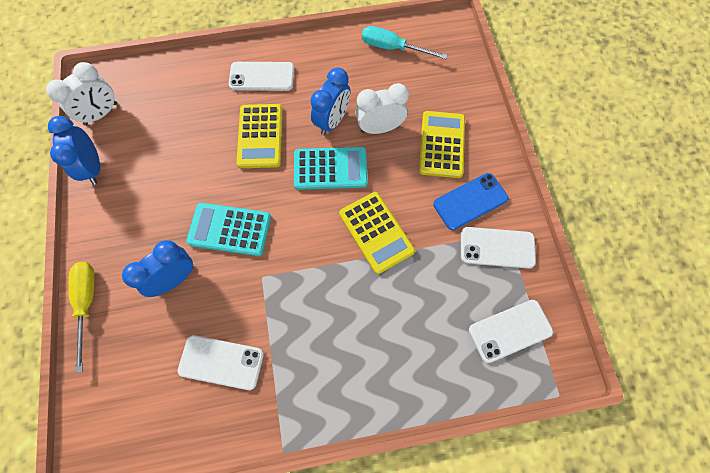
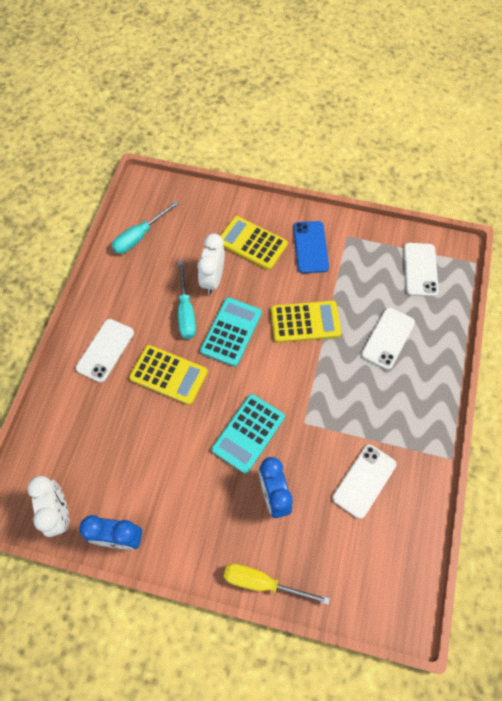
camera: 65 degrees left, 5 degrees down
blue clock [310,68,351,135] -> turquoise screwdriver [178,261,196,339]
white phone [461,227,536,269] -> white phone moved to [361,308,415,370]

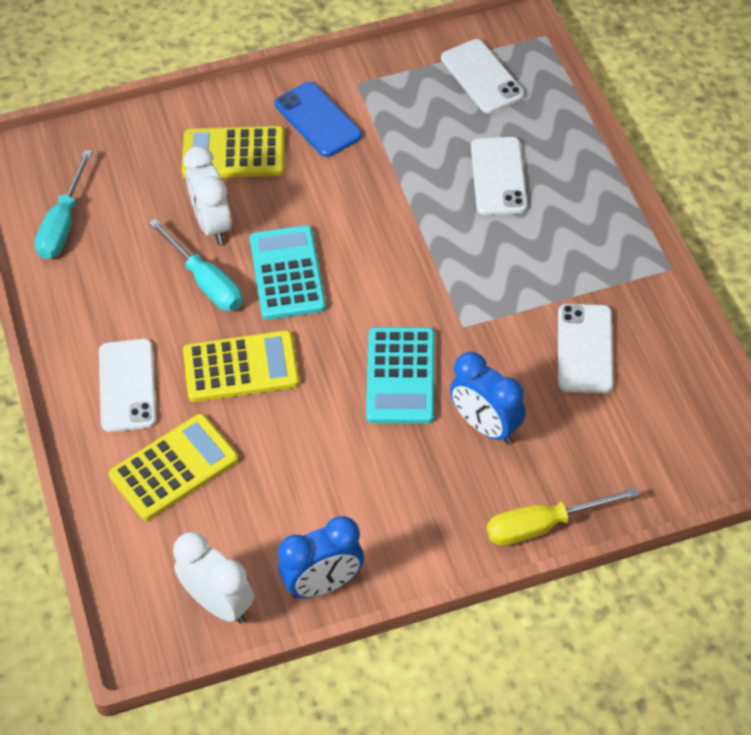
camera: 30 degrees left, 10 degrees down
yellow calculator [271,301,341,343] -> yellow calculator moved to [109,414,239,521]

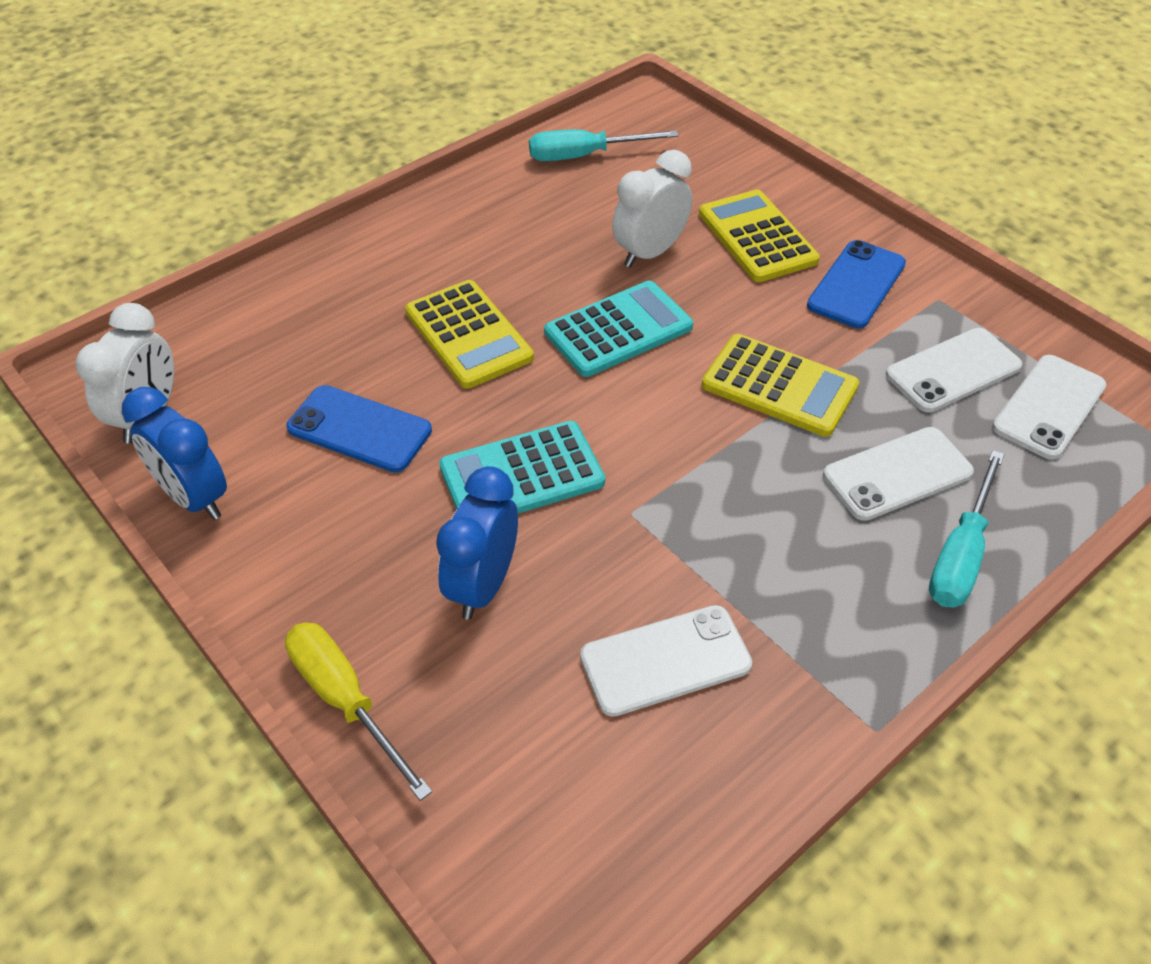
camera: 65 degrees right, 5 degrees down
white phone [99,339,157,432] -> white phone moved to [886,328,1022,412]
yellow calculator [109,414,239,521] -> yellow calculator moved to [702,334,859,437]
turquoise screwdriver [149,219,242,311] -> turquoise screwdriver moved to [929,450,1005,608]
none -> blue phone [286,385,432,473]

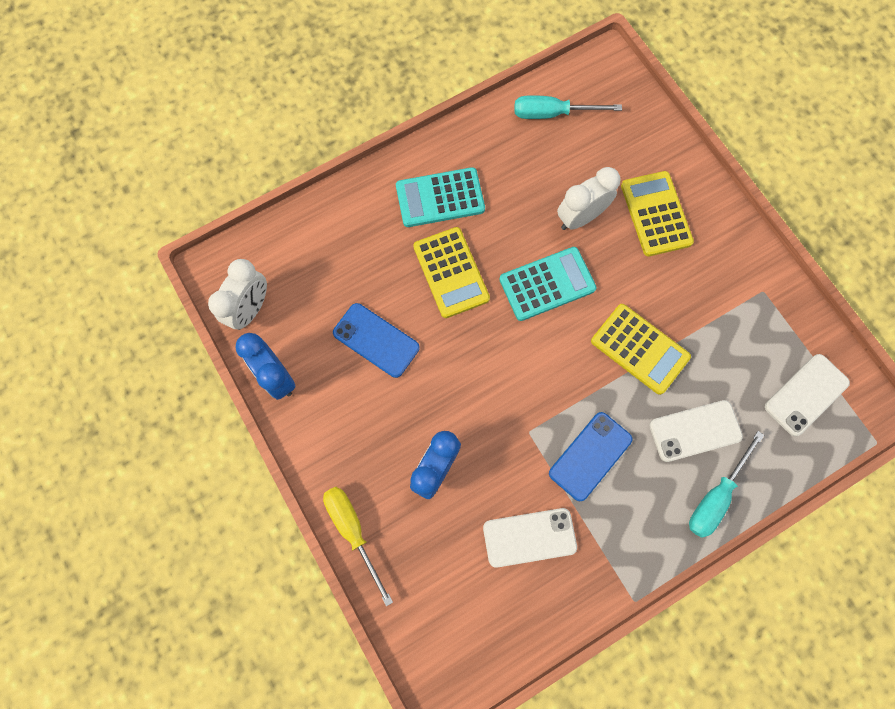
camera: 10 degrees right, 25 degrees up
turquoise calculator [439,421,605,514] -> turquoise calculator moved to [396,167,485,227]
blue phone [807,240,906,328] -> blue phone moved to [549,412,633,501]
white phone [886,328,1022,412] -> none

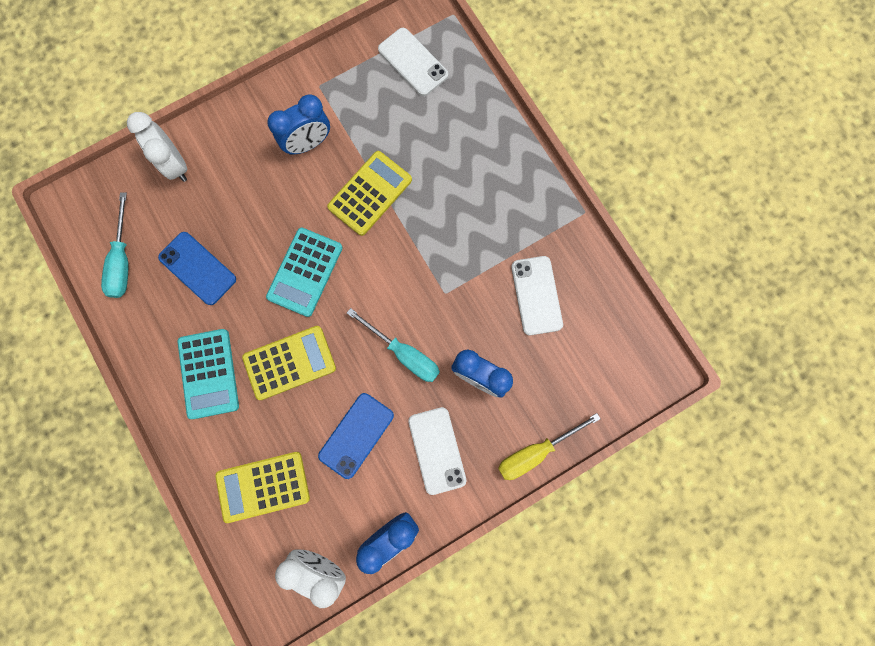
camera: 90 degrees left, 5 degrees up
turquoise calculator [499,247,597,321] -> turquoise calculator turned 135 degrees counterclockwise [266,228,343,317]
blue phone [549,412,633,501] -> blue phone moved to [158,232,236,305]
white clock [557,167,621,230] -> white clock moved to [127,112,187,182]
yellow calculator [621,171,694,256] -> yellow calculator moved to [215,452,310,523]
white phone [649,400,743,462] -> white phone moved to [408,407,466,495]
turquoise screwdriver [689,431,764,537] -> turquoise screwdriver moved to [347,308,440,382]
none -> blue clock [267,94,330,155]

